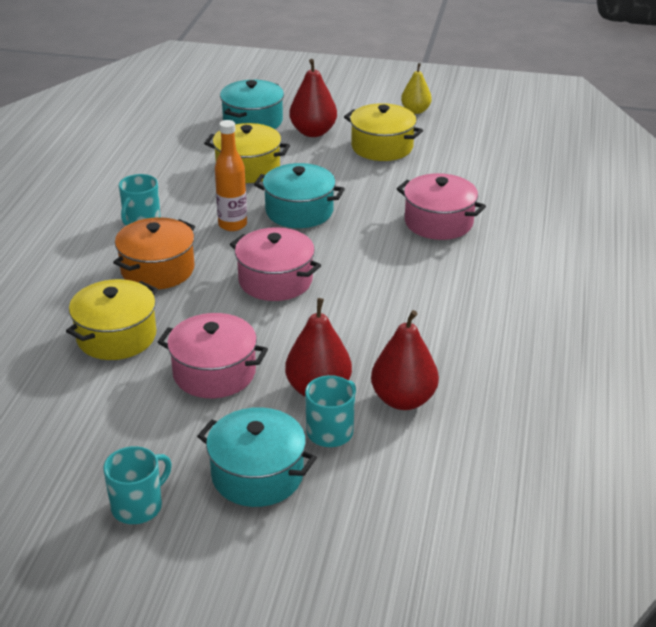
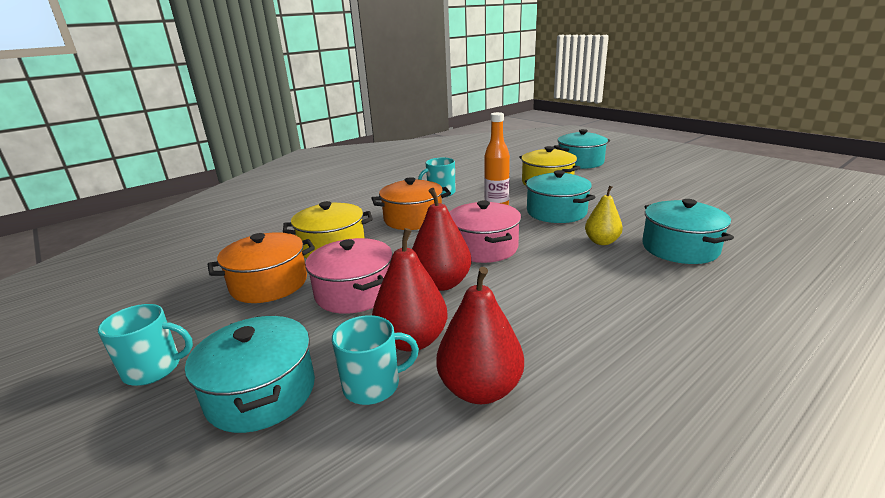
camera: 40 degrees right, 10 degrees down
red pear [290,59,337,137] -> red pear moved to [412,188,471,291]
yellow pot [344,103,423,161] -> none
pink pot [397,173,486,240] -> turquoise pot [642,199,734,264]
yellow pear [401,63,432,114] -> yellow pear moved to [585,186,623,245]
none -> orange pot [208,232,315,303]

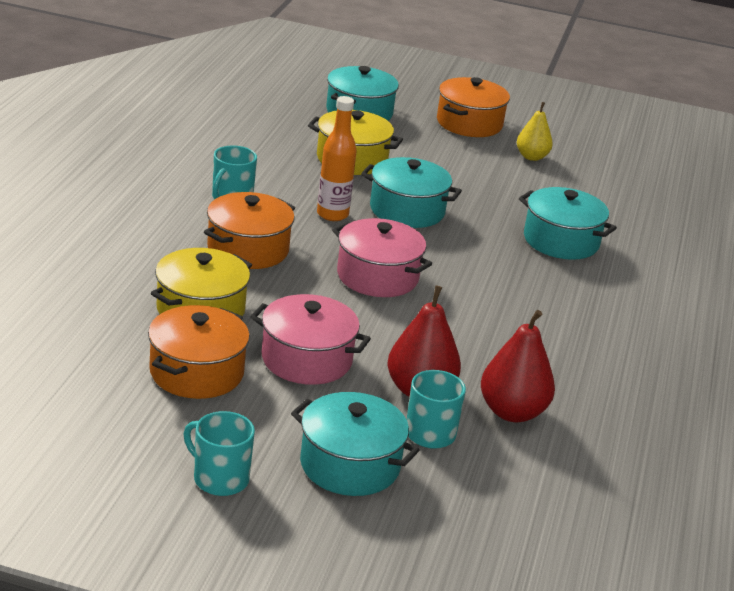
camera: 40 degrees left, 5 degrees up
turquoise mug [98,304,193,386] -> turquoise mug turned 105 degrees counterclockwise [184,411,255,496]
red pear [412,188,471,291] -> none
yellow pear [585,186,623,245] -> yellow pear moved to [517,102,553,161]
none -> orange pot [437,77,510,137]

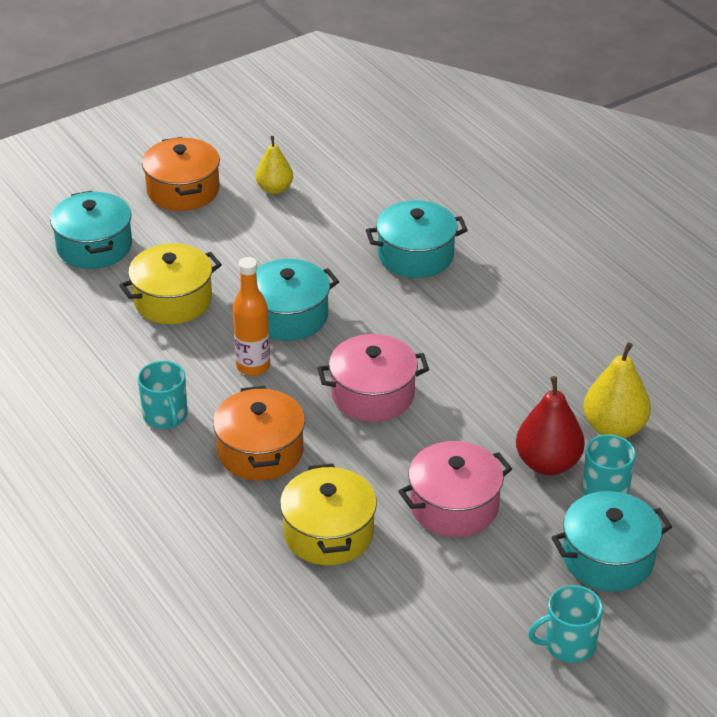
camera: 45 degrees left, 10 degrees up
orange pot [148,305,250,399] -> none
red pear [481,310,555,422] -> yellow pear [583,342,651,438]

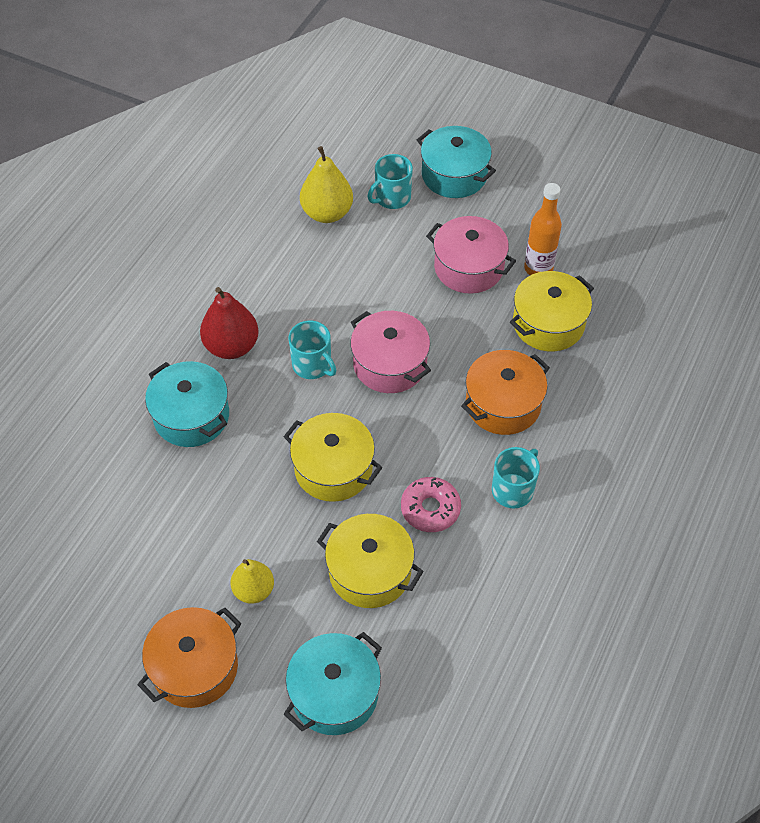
camera: 120 degrees left, 15 degrees up
orange bottle [233,257,270,376] -> orange bottle moved to [524,183,562,275]
yellow pear [256,136,293,194] -> yellow pear moved to [231,559,274,604]
turquoise pot [256,259,339,341] -> yellow pot [283,413,383,502]
red pear [516,376,585,475] -> red pear moved to [200,287,259,359]
turquoise mug [528,585,603,663] -> turquoise mug moved to [288,321,336,379]
none -> pink donut [401,477,461,532]

